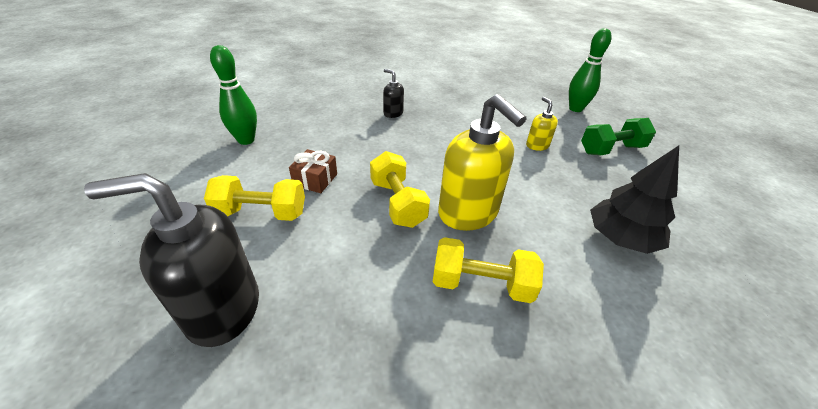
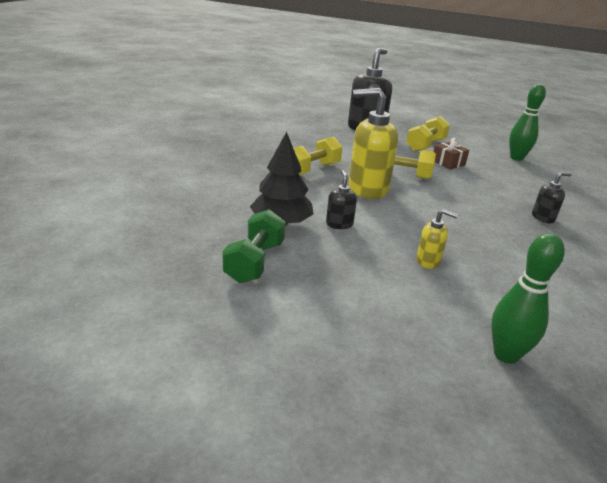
camera: 125 degrees right, 10 degrees down
green dumbbell [581,118,656,155] -> green dumbbell moved to [222,209,286,283]
none -> black soap dispenser [326,170,357,229]

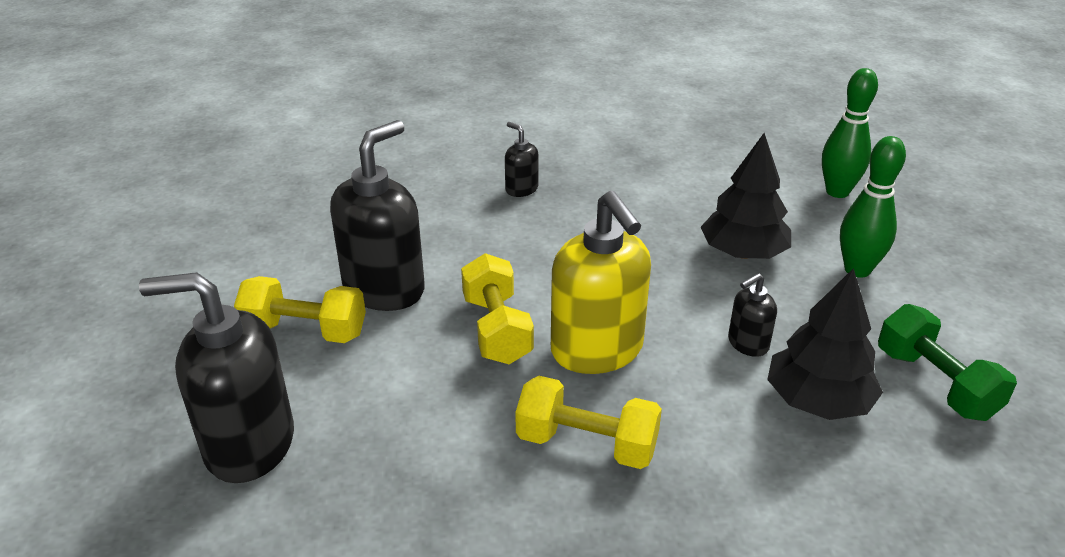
camera: 115 degrees left, 5 degrees up
green dumbbell [222,209,286,283] -> green dumbbell turned 75 degrees clockwise [878,304,1017,421]
yellow soap dispenser [416,209,458,269] -> black tree [701,133,791,259]
brown gift [433,138,469,170] -> black soap dispenser [330,120,425,311]
green bowling pin [509,84,546,161] -> green bowling pin moved to [840,136,906,278]

